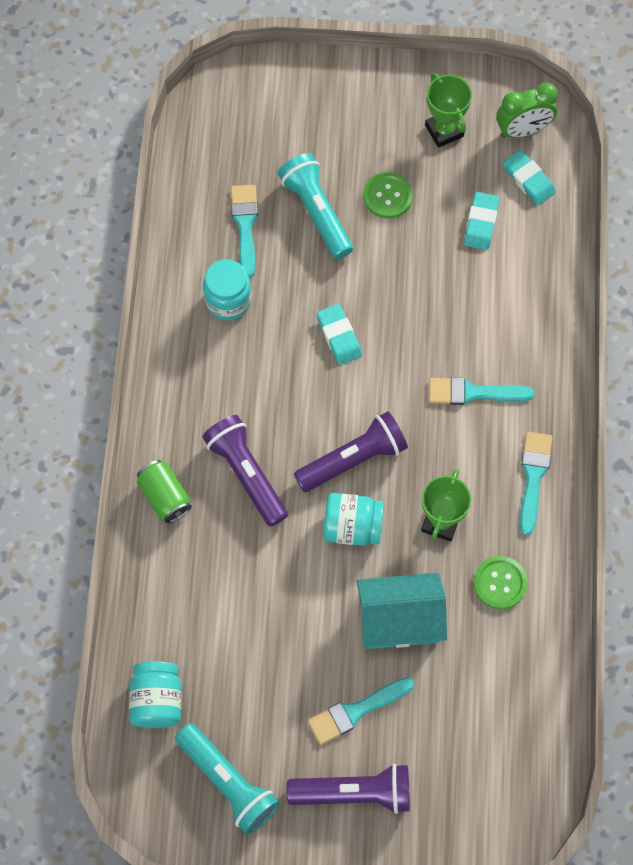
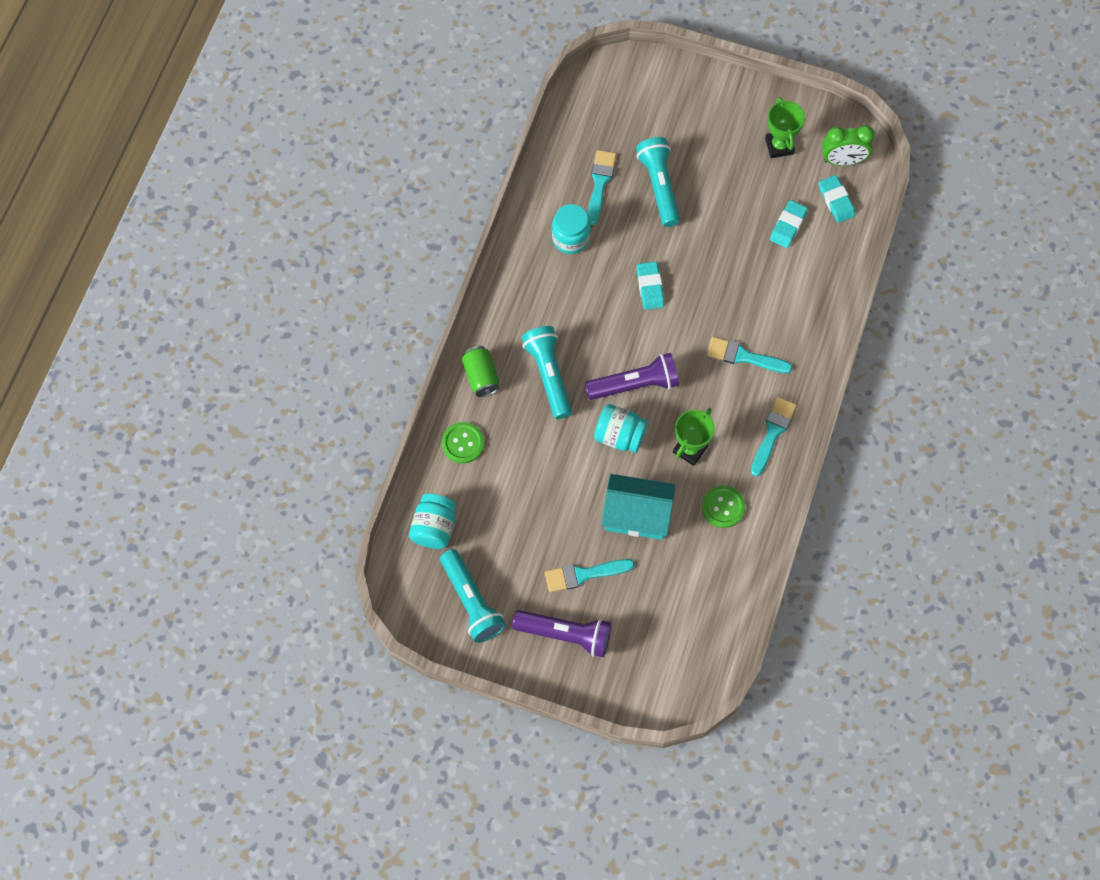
camera: 15 degrees right, 0 degrees up
purple flashlight [202,415,288,527] -> turquoise flashlight [521,326,572,419]
green button [364,172,413,219] -> green button moved to [442,422,484,464]

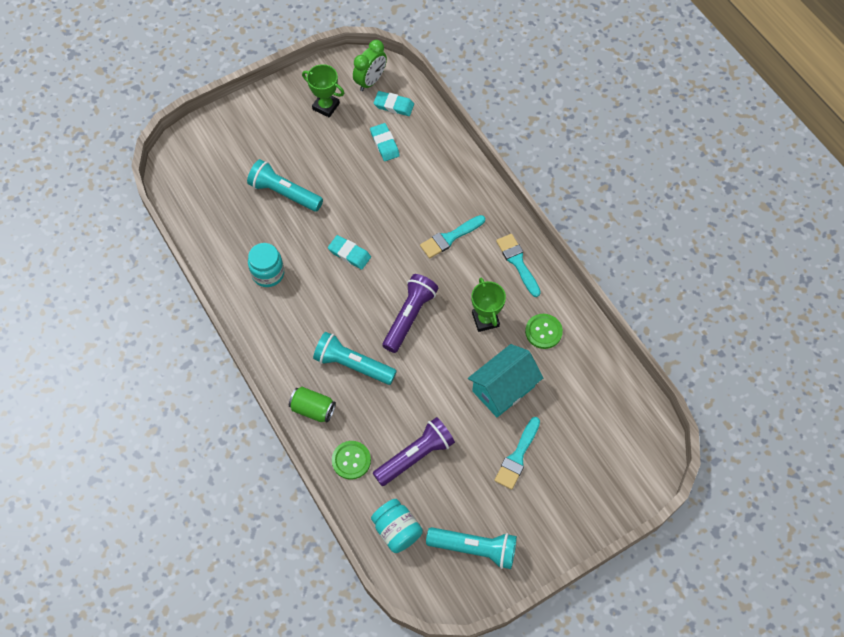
camera: 50 degrees left, 5 degrees down
purple flashlight [512,610,611,657] -> purple flashlight moved to [373,417,455,486]
turquoise brush [588,150,617,225] -> none
turquoise jar [594,404,648,453] -> none

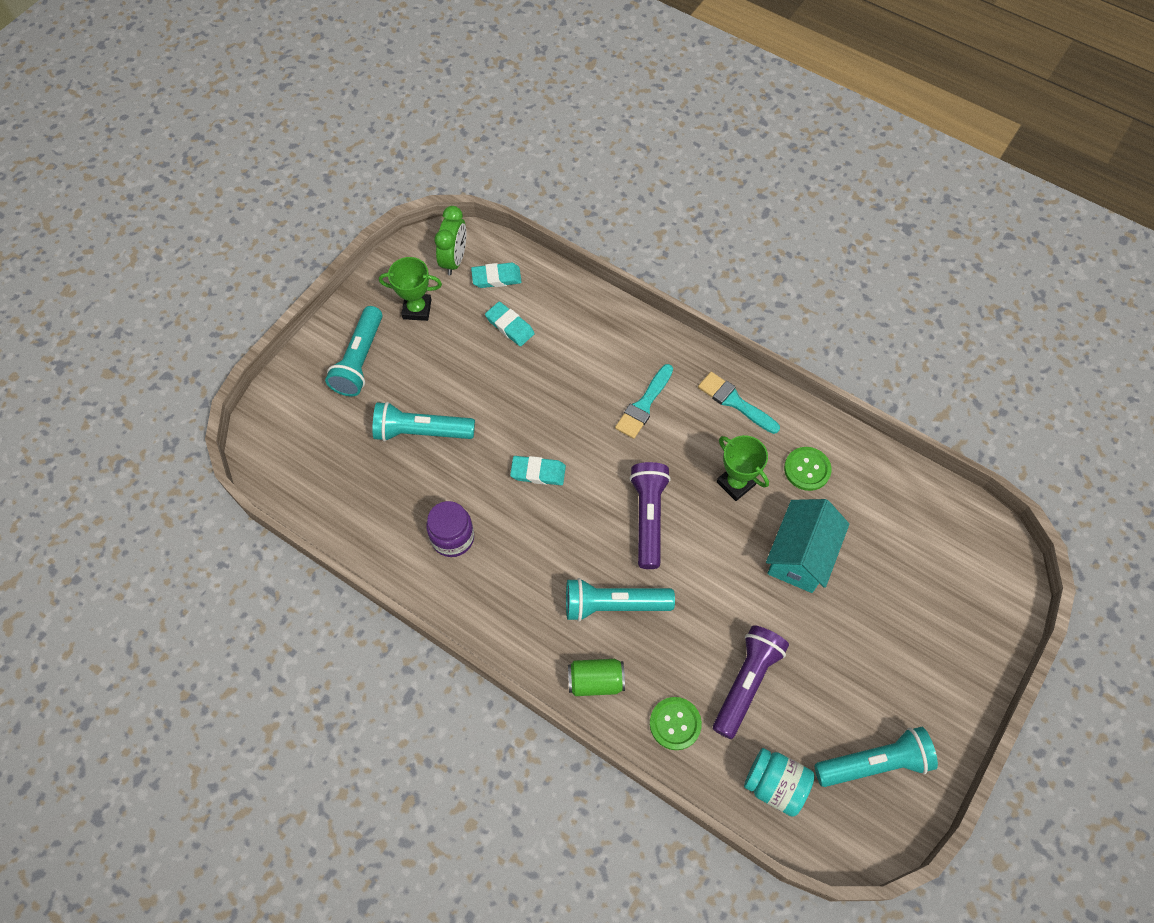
camera: 25 degrees left, 0 degrees up
turquoise jar [248,243,284,287] -> purple jar [426,501,474,557]
turquoise brush [494,417,540,490] -> none
none -> turquoise flashlight [325,306,383,396]

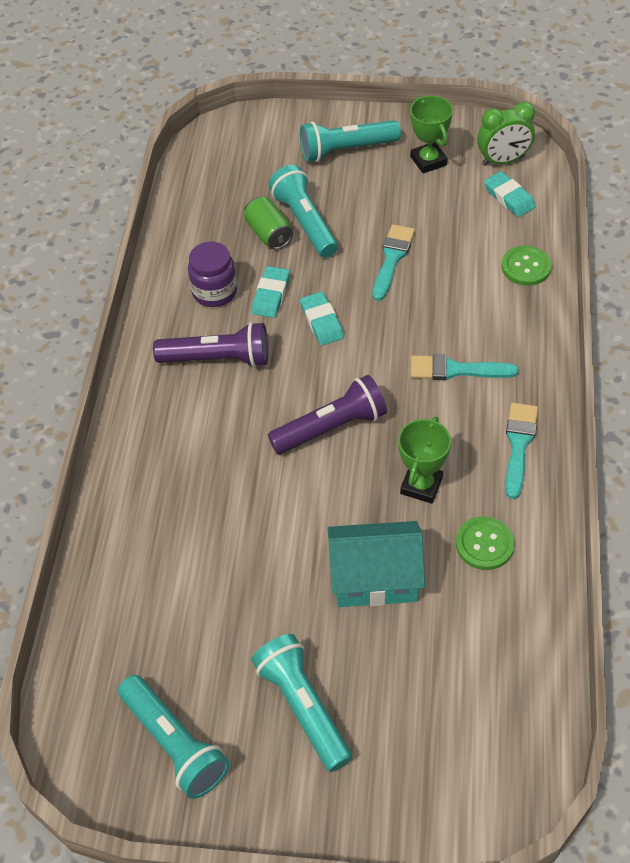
camera: 65 degrees right, 10 degrees down
turquoise eraser [485,301,535,346] -> turquoise eraser moved to [252,266,290,318]
turquoise flashlight [566,578,675,622] -> turquoise flashlight moved to [252,634,352,772]
green can [568,659,625,696] -> green can moved to [244,197,293,249]
green button [650,697,702,750] -> green button moved to [502,246,552,286]
purple flashlight [713,625,789,739] -> purple flashlight moved to [153,322,268,367]
turquoise jar [744,748,815,817] -> none
none -> turquoise brush [373,224,415,301]

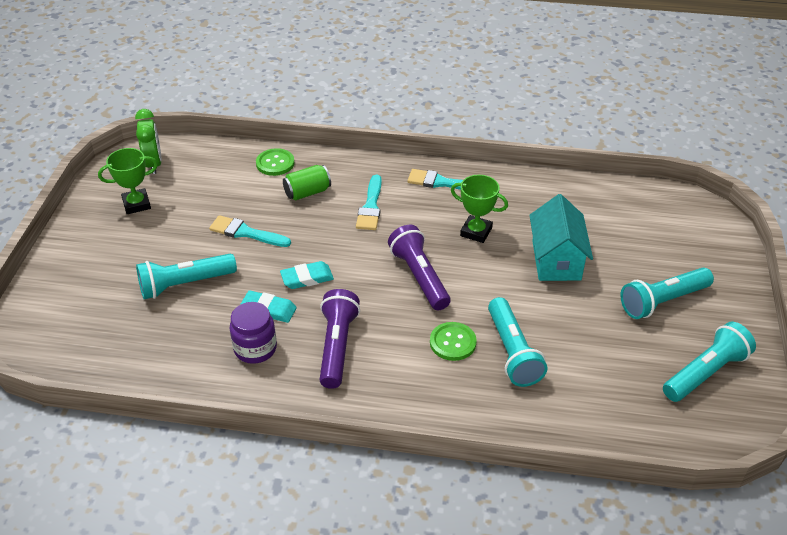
camera: 90 degrees left, 10 degrees down
green can [244,197,293,249] -> green can moved to [283,165,331,200]
turquoise flashlight [300,120,401,162] -> turquoise flashlight moved to [488,297,547,387]
green button [456,516,514,570] -> green button moved to [430,322,477,361]
turquoise eraser [484,171,536,217] -> none

